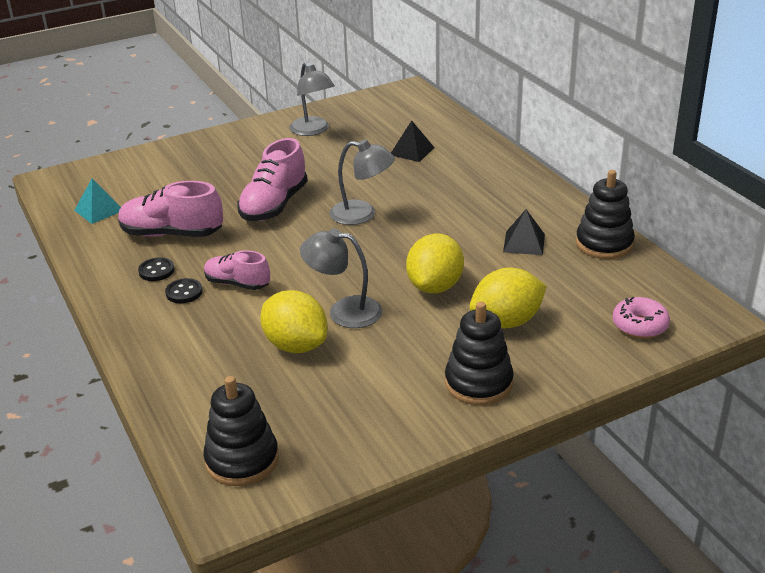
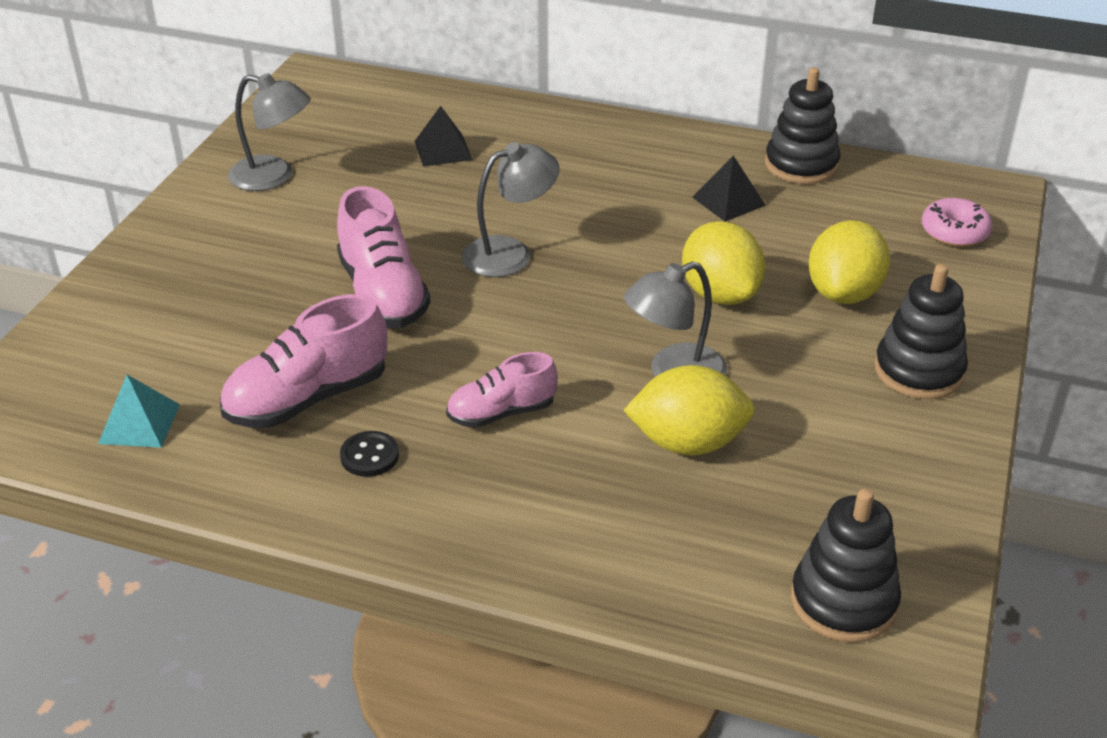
camera: 45 degrees left, 5 degrees up
black button [165,278,203,303] -> none

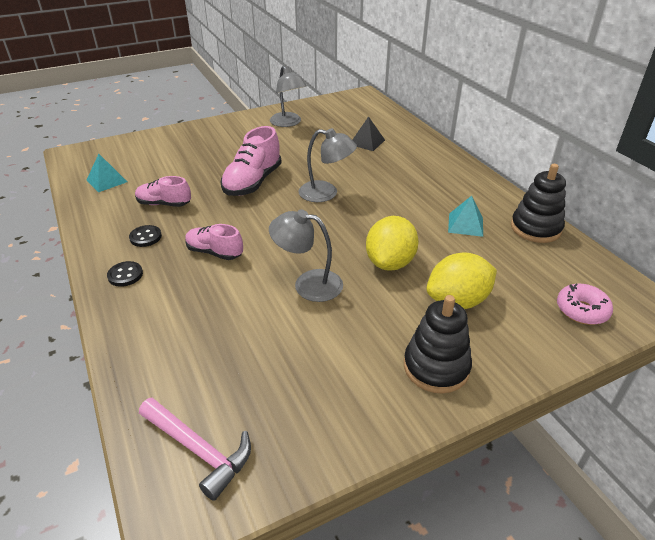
camera: 45 degrees right, 0 degrees up
pink shoe [220,294,387,428] -> pink shoe [135,176,191,207], size x0.63
yellow lemon [623,365,755,455] -> none
black pyramid [692,155,766,222] -> turquoise pyramid [448,196,483,237]
black stacking toy [791,489,901,643] -> pink hammer [139,398,251,501]
none -> black button [107,261,143,287]

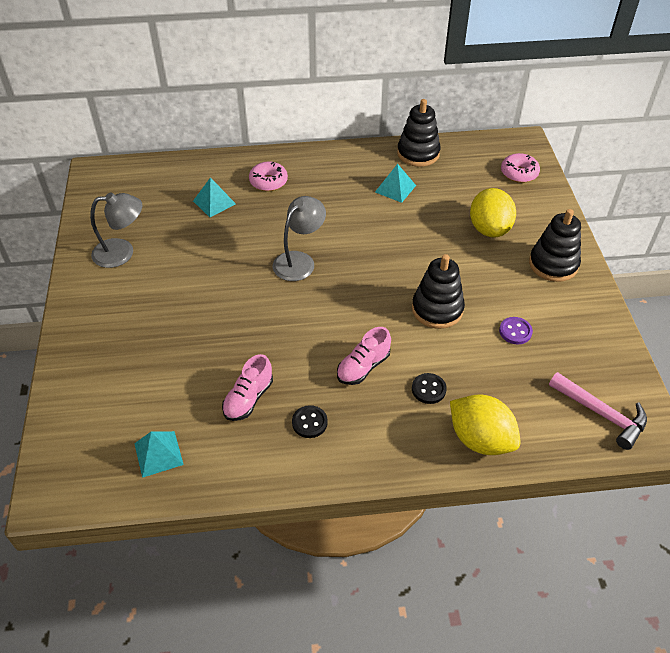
camera: 70 degrees left, 10 degrees up
black button [107,261,143,287] -> black button moved to [412,373,447,404]
pink hammer [139,398,251,501] -> pink hammer turned 75 degrees clockwise [549,372,647,450]
pink shoe [221,126,282,196] -> none
grey lamp [269,209,343,302] -> black stacking toy [412,254,465,329]
black pyramid [352,116,385,151] -> turquoise pyramid [193,177,236,217]
yellow lemon [366,216,419,271] -> yellow lemon moved to [450,394,521,455]
none -> pink donut [249,162,288,191]
none -> purple button [499,317,533,345]

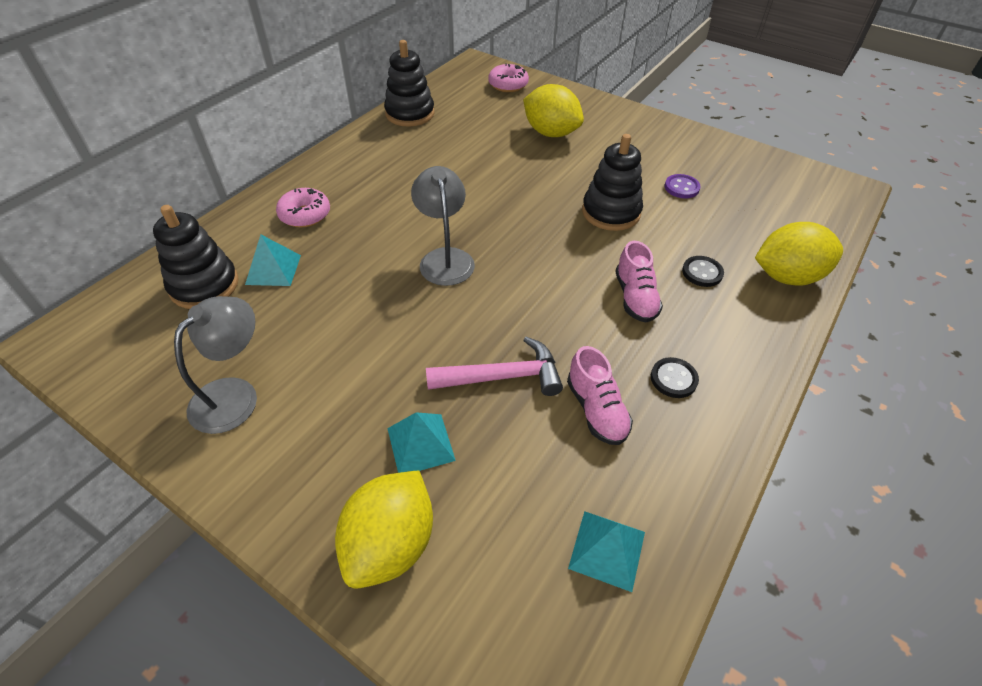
camera: 50 degrees left, 0 degrees up
turquoise pyramid [375,164,416,203] -> turquoise pyramid moved to [387,412,456,473]
black stacking toy [529,209,581,282] -> black stacking toy moved to [153,205,239,309]
pink hammer [549,372,647,450] -> pink hammer moved to [426,337,563,396]
none -> yellow lemon [335,470,433,589]

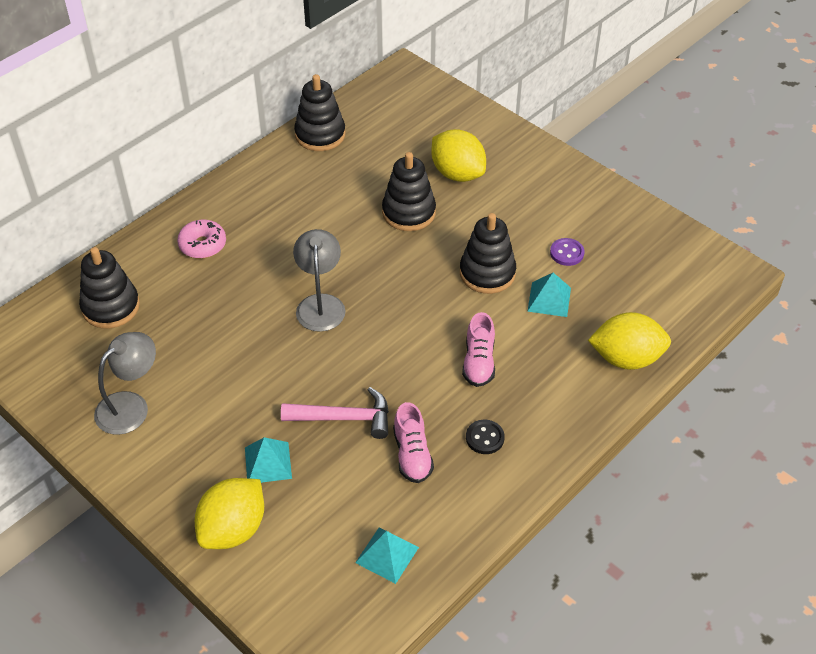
camera: 10 degrees right, 0 degrees up
turquoise pyramid [245,235,301,286] -> turquoise pyramid moved to [527,273,571,317]
pink donut [488,63,529,92] -> none
black button [682,256,724,287] -> none
none -> black stacking toy [382,152,436,231]

